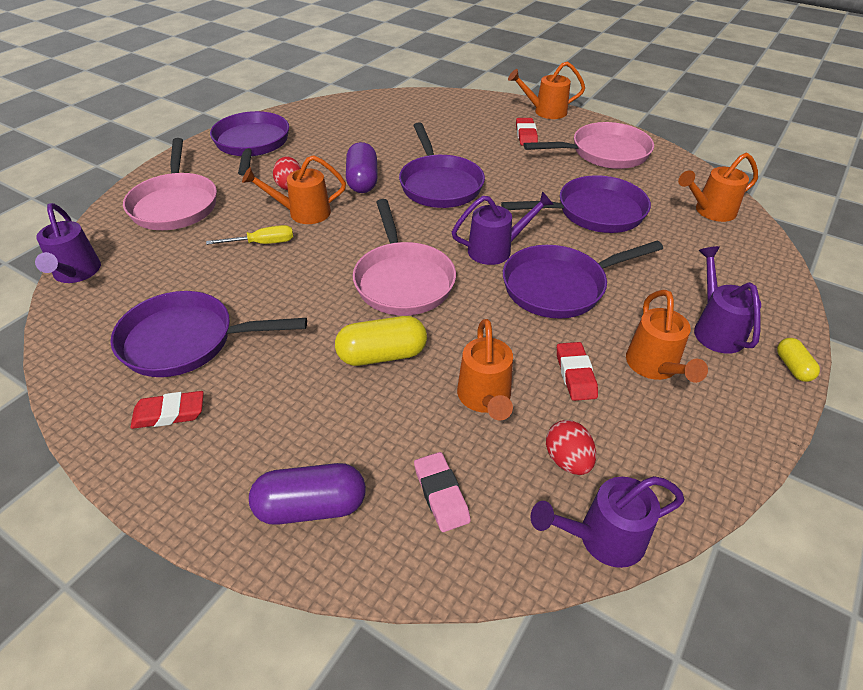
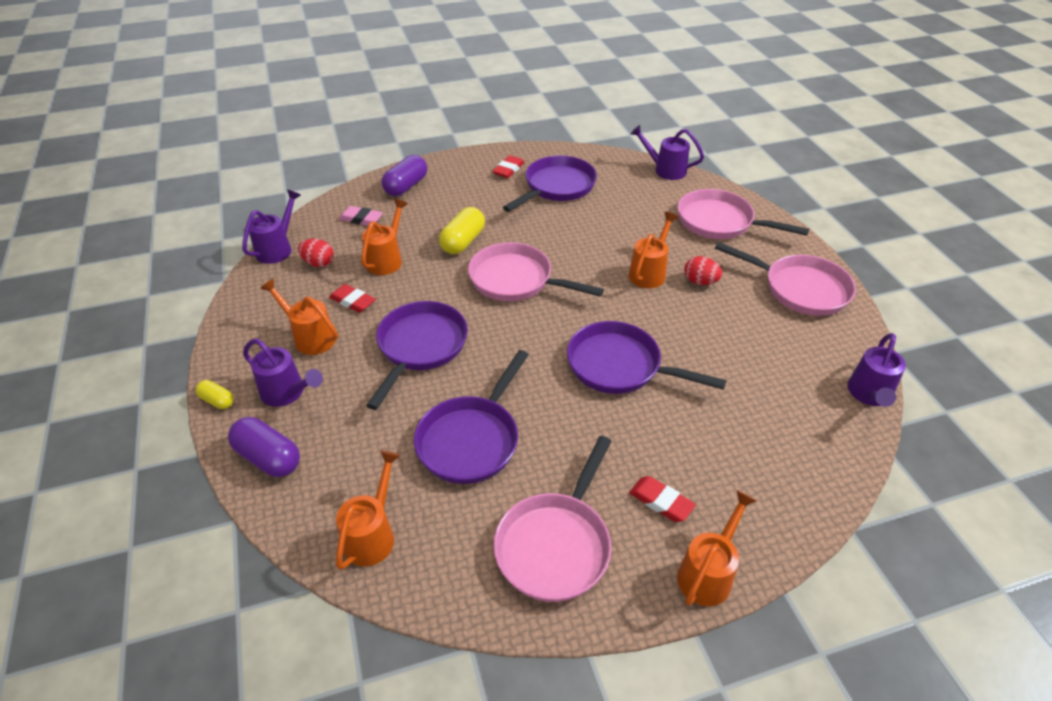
camera: 130 degrees right, 0 degrees up
yellow screwdriver [206,225,293,245] -> none
purple pan [210,111,289,176] -> pink pan [715,242,856,316]
purple capsule [346,142,378,193] -> purple capsule moved to [228,417,300,477]
purple watering can [452,191,554,265] -> purple watering can moved to [847,333,906,407]
orange watering can [457,319,513,421] -> orange watering can turned 75 degrees clockwise [361,199,408,275]

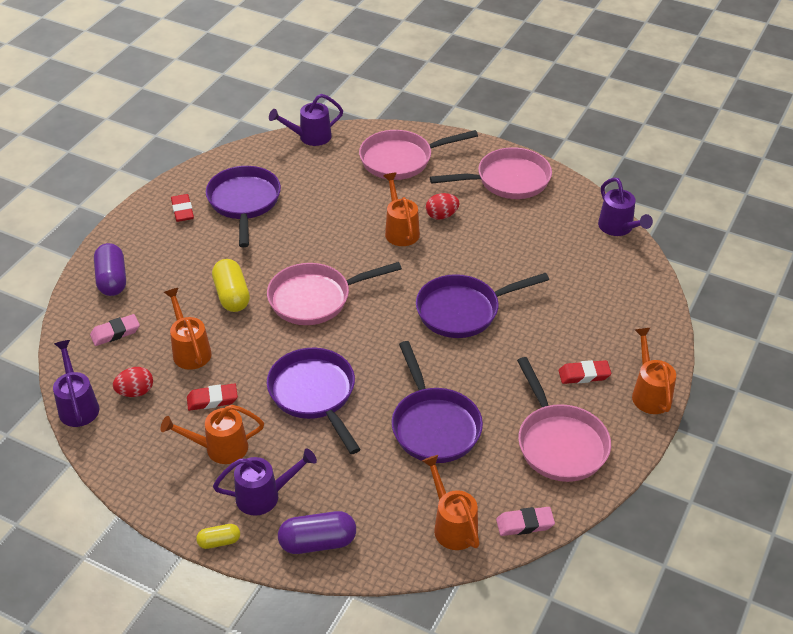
camera: 45 degrees left, 0 degrees up
none -> pink eraser [496,507,555,536]

